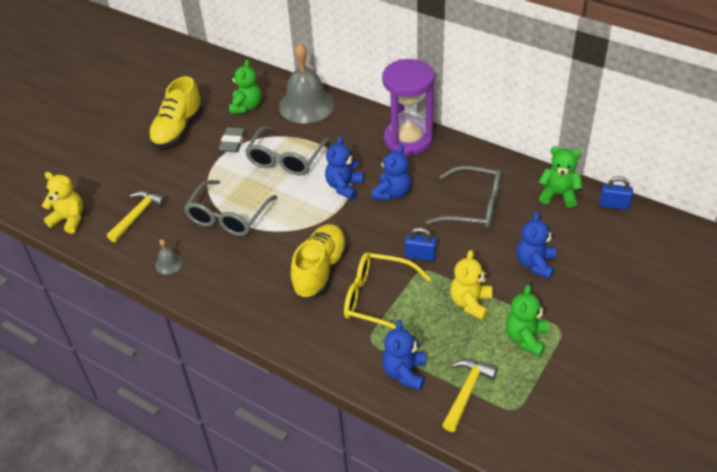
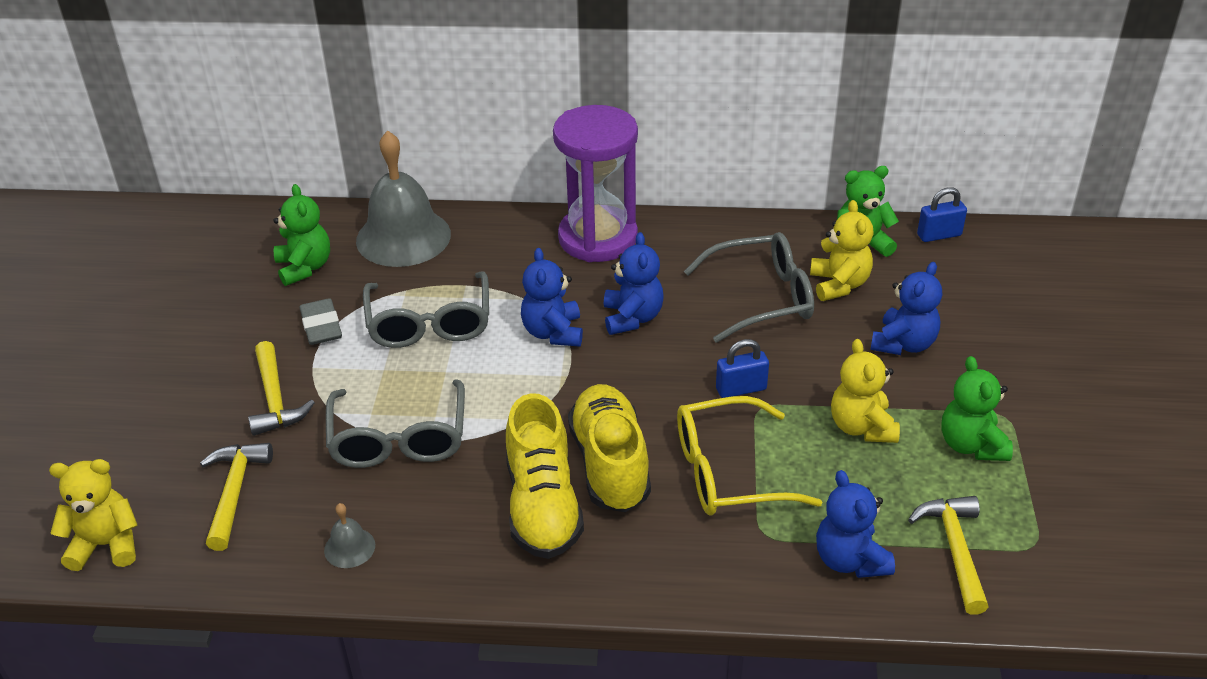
camera: 30 degrees left, 5 degrees down
yellow shoe [149,76,203,148] -> yellow shoe moved to [506,393,584,559]
blue teddy bear [516,211,556,279] -> blue teddy bear turned 135 degrees counterclockwise [870,262,942,355]
none -> yellow hammer [248,341,315,436]
none -> yellow teddy bear [810,200,874,301]

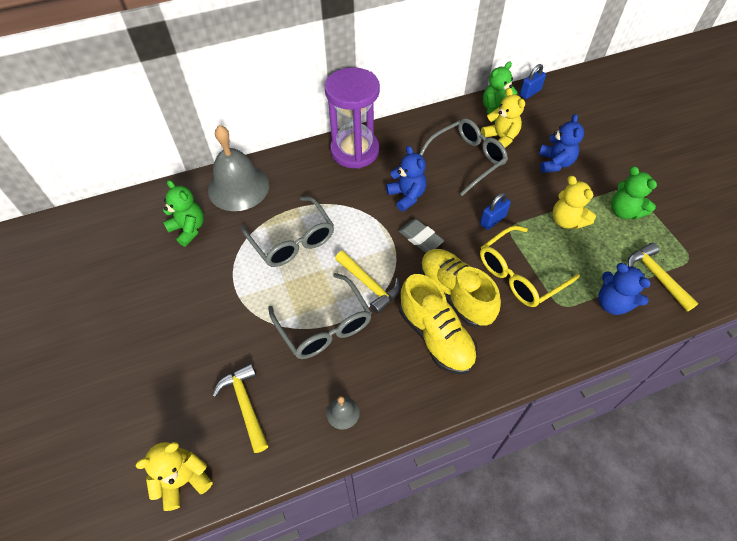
camera: 25 degrees left, 15 degrees up
yellow hammer [248,341,315,436] -> yellow hammer moved to [335,251,400,314]
grey eraser [300,298,342,345] -> grey eraser moved to [399,219,444,253]
blue teddy bear [521,248,583,347] -> none

